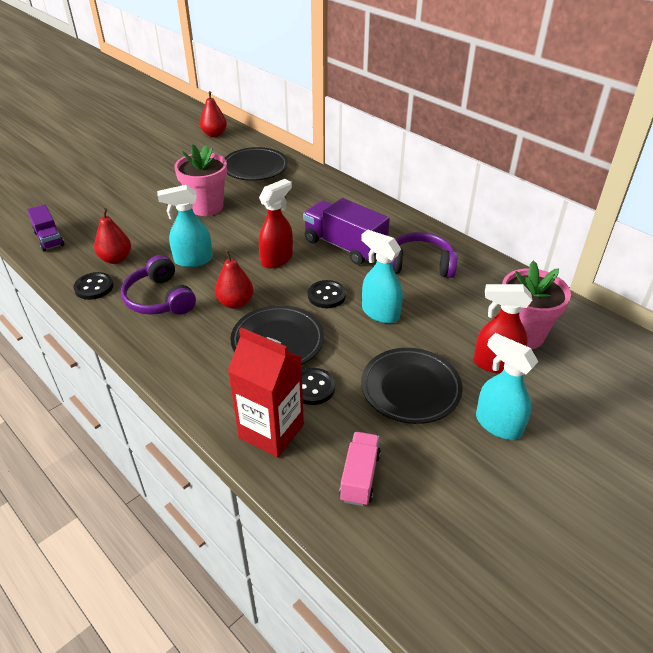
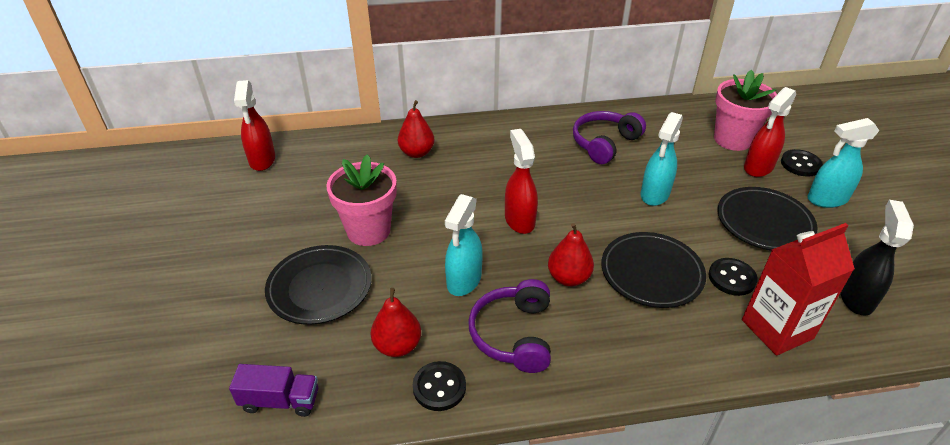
camera: 55 degrees left, 0 degrees up
purple headphones [121,255,196,315] -> purple headphones turned 90 degrees clockwise [468,279,551,373]
red pear [200,91,227,137] -> red pear moved to [398,100,434,158]
black plate [225,147,288,181] -> black plate moved to [265,245,371,325]
purple truck [303,198,390,265] -> none
black button [308,280,346,308] -> black button moved to [781,149,823,177]
pink truck [339,432,381,506] -> black spray bottle [840,200,914,316]
turquoise spray bottle [361,230,403,323] -> turquoise spray bottle turned 45 degrees counterclockwise [640,112,683,206]
none -> red spray bottle [234,80,275,171]

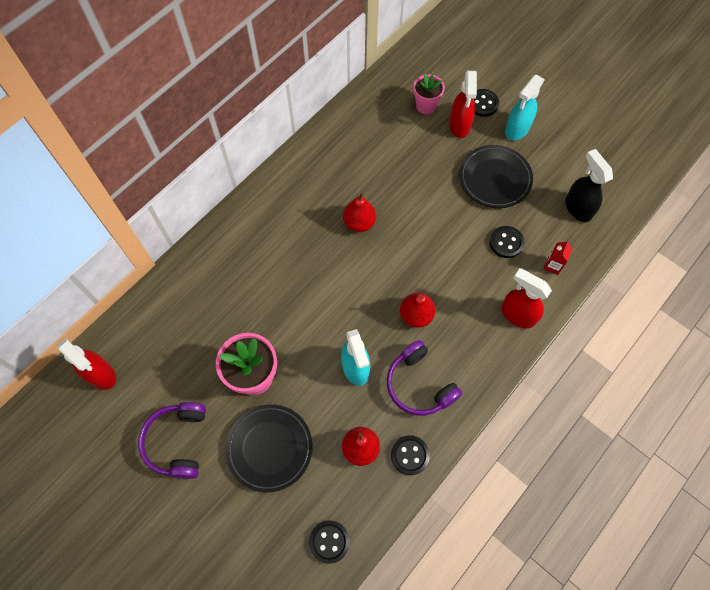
camera: 40 degrees left, 25 degrees up
purple truck [229,364,318,417] -> black button [309,520,350,564]
red pear [398,100,434,158] -> red pear moved to [343,192,376,232]
red spray bottle [505,129,538,234] -> red spray bottle moved to [501,268,552,329]
purple headphones [573,111,646,164] -> purple headphones moved to [138,402,206,479]
black plate [601,232,706,308] -> none
turquoise spray bottle [640,112,683,206] -> none
pink flower pot [714,70,777,151] -> pink flower pot [413,74,445,114], size x0.63
red carton [742,223,855,356] -> red carton [544,241,572,275], size x0.45

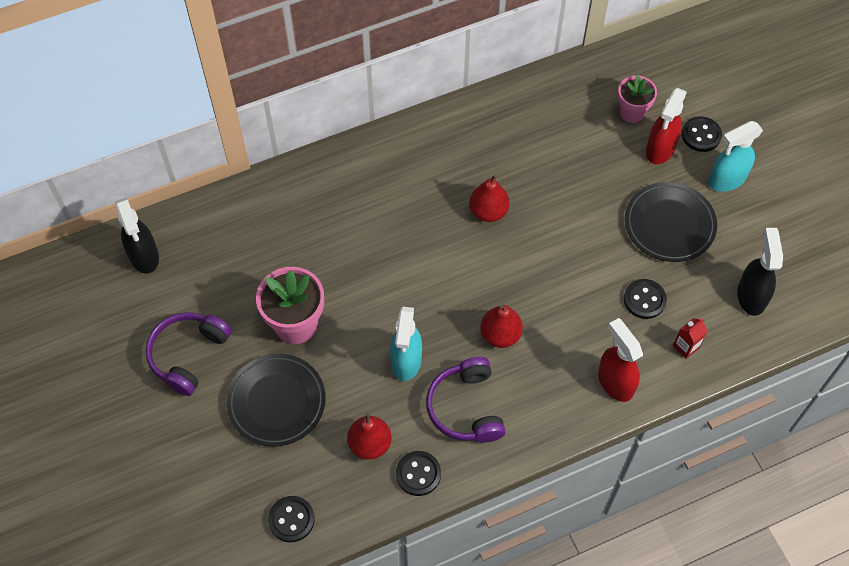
camera: 25 degrees right, 5 degrees down
red spray bottle [57,338,116,390] -> black spray bottle [115,197,159,274]

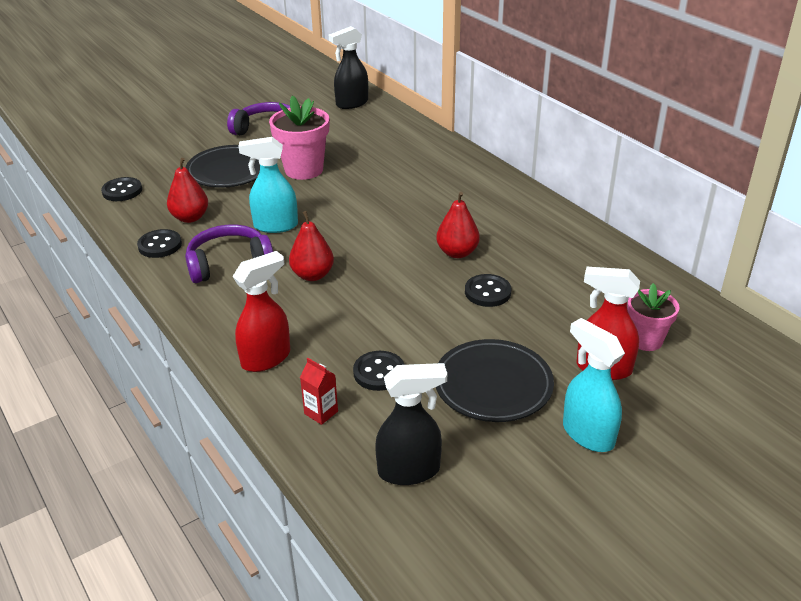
camera: 80 degrees right, 25 degrees down
black button [682,116,722,152] -> black button moved to [465,274,511,307]

